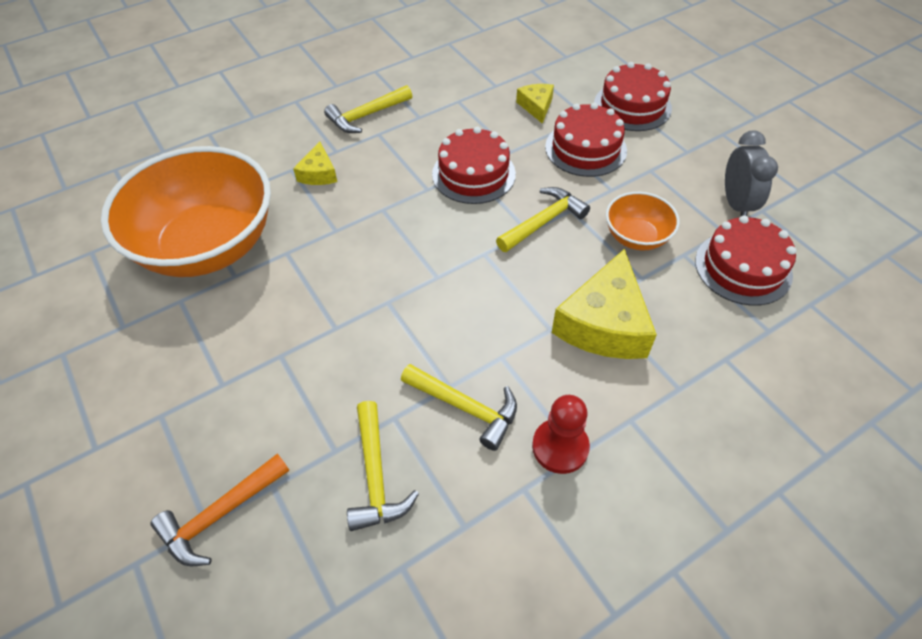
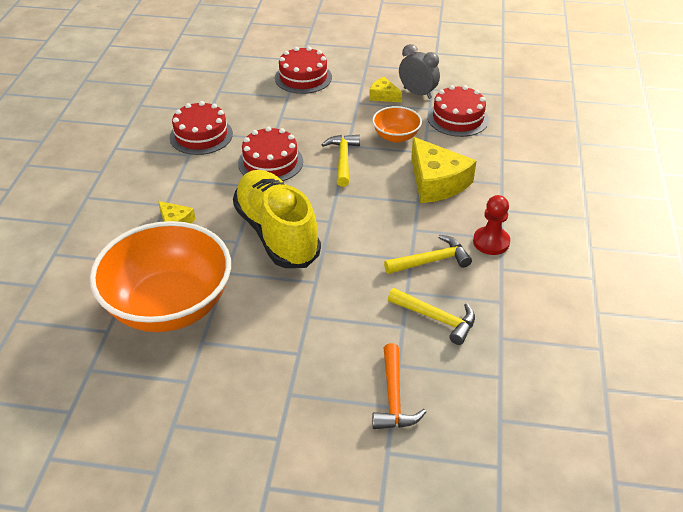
camera: 50 degrees left, 10 degrees down
yellow hammer [324,85,412,133] -> none
yellow cheese [516,84,554,124] -> yellow cheese moved to [369,77,402,102]
red cake [545,103,627,177] -> red cake moved to [170,101,233,155]
none -> yellow shoe [233,170,321,268]

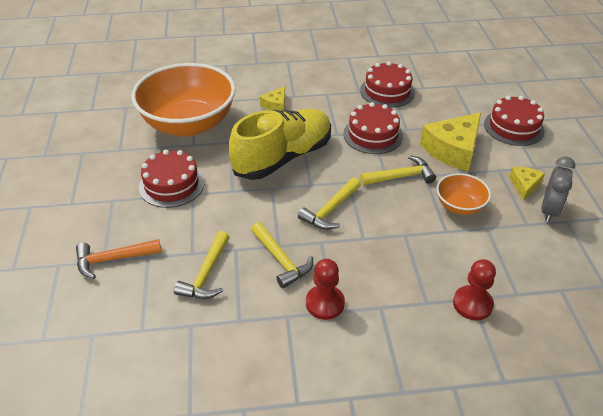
camera: 75 degrees right, 0 degrees up
yellow cheese [411,137,476,203] -> yellow cheese moved to [420,112,481,171]
red cake [428,85,489,137] -> red cake moved to [139,150,205,208]
none -> yellow hammer [298,177,361,230]
none -> red pawn [453,259,496,320]

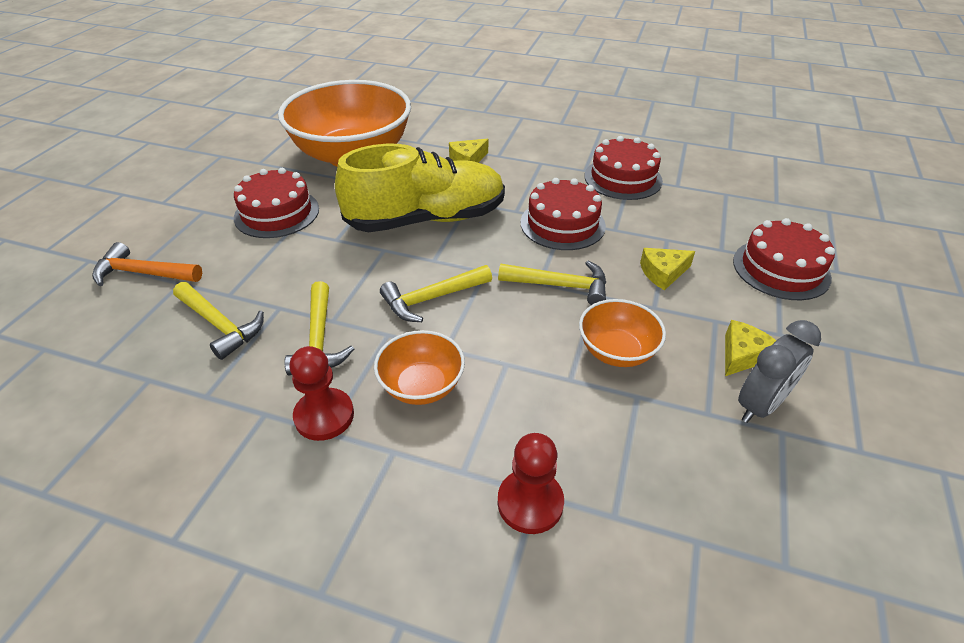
camera: 25 degrees right, 0 degrees up
yellow hammer [174,231,229,299] -> yellow hammer turned 90 degrees counterclockwise [173,282,264,360]
yellow cheese [420,112,481,171] -> yellow cheese [640,248,695,290], size x0.51
none -> orange bowl [374,330,465,405]

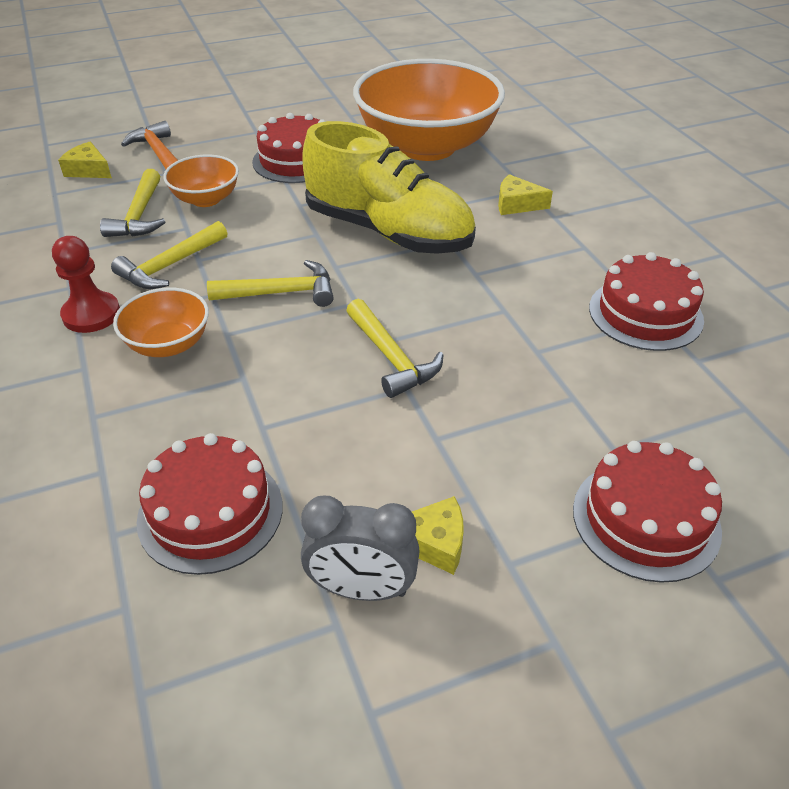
camera: 50 degrees right, 0 degrees up
yellow hammer [380,265,492,322] -> yellow hammer turned 150 degrees clockwise [207,260,334,307]
red pawn [498,433,564,534] -> none
red cake [521,178,606,250] -> red cake moved to [137,433,283,575]
orange bowl [579,299,666,367] -> orange bowl moved to [163,154,239,207]
yellow cheese [640,248,695,290] -> yellow cheese moved to [58,142,112,178]

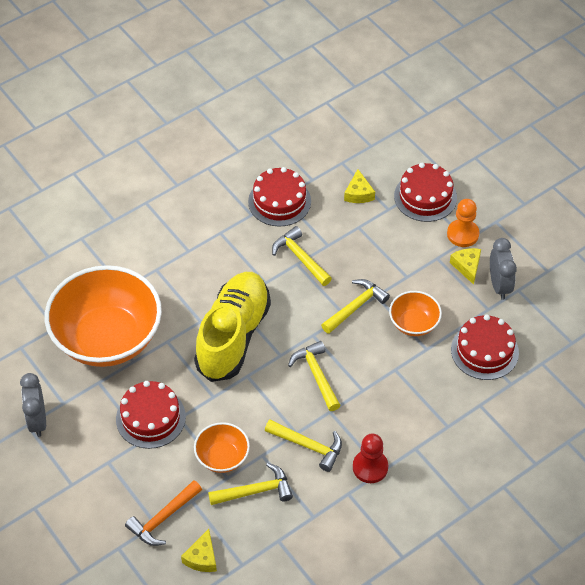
camera: 105 degrees left, 10 degrees up
orange bowl [113,288,209,357] -> orange bowl moved to [389,291,442,336]
yellow cheese [498,174,553,215] -> yellow cheese moved to [344,169,375,203]
none -> grey clock [20,373,46,437]
none -> yellow hammer [272,226,332,286]
none -> orange pawn [447,199,479,247]

